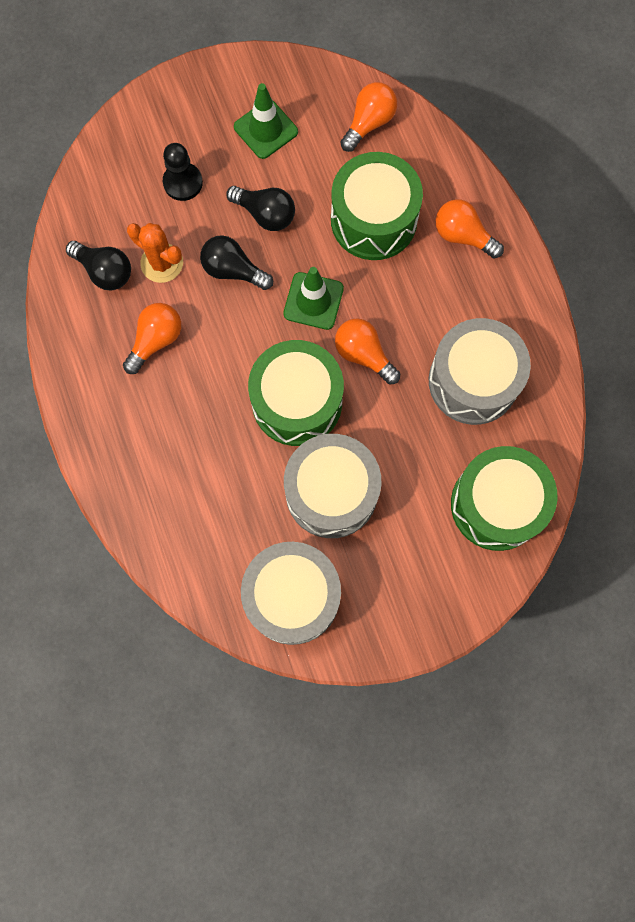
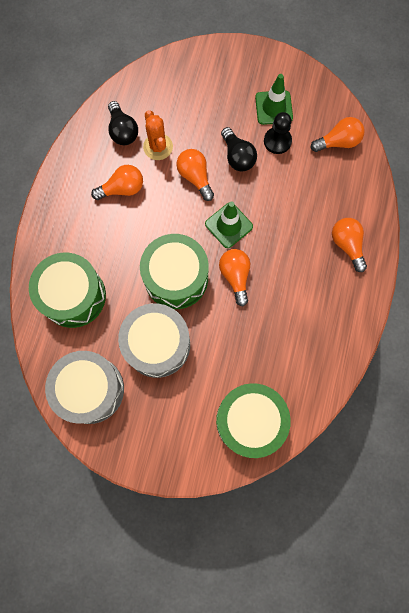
camera: 35 degrees right, 0 degrees up
black pawn [163,143,203,201] -> black pawn moved to [264,112,292,154]
black light bulb [200,235,273,290] -> orange light bulb [176,149,214,201]
green drum [331,152,423,260] -> green drum moved to [29,253,106,328]
grey drum [429,318,531,425] -> none

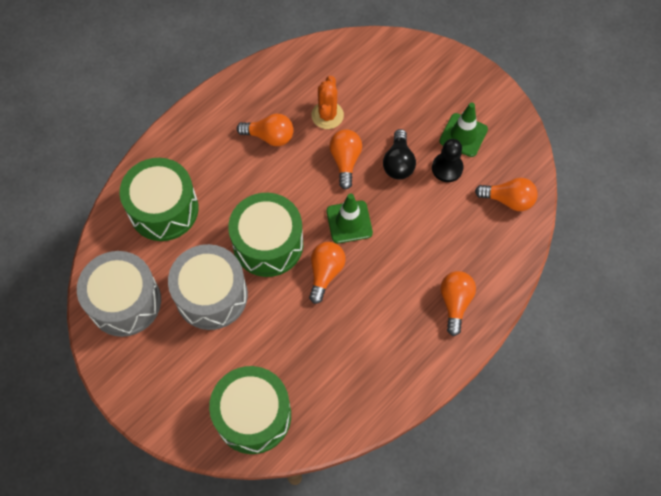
camera: 30 degrees right, 10 degrees down
black light bulb [108,101,138,145] -> none

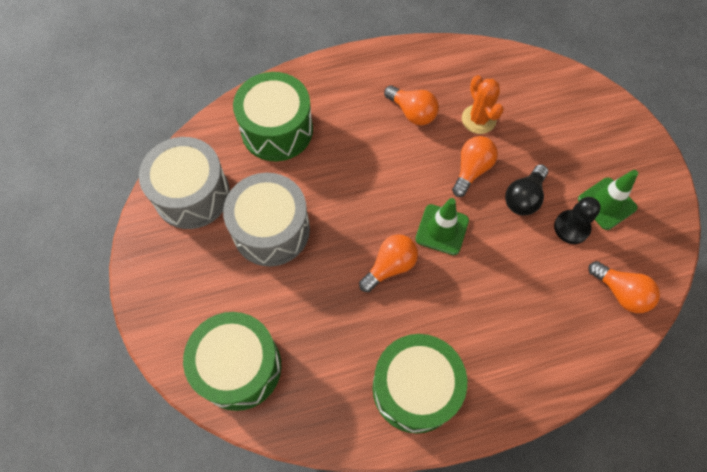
camera: 30 degrees right, 0 degrees up
green drum [228,193,303,277] -> green drum moved to [373,334,467,434]
orange cactus [311,76,344,129] -> orange cactus turned 60 degrees counterclockwise [462,75,504,134]
orange light bulb [440,271,476,336] -> none

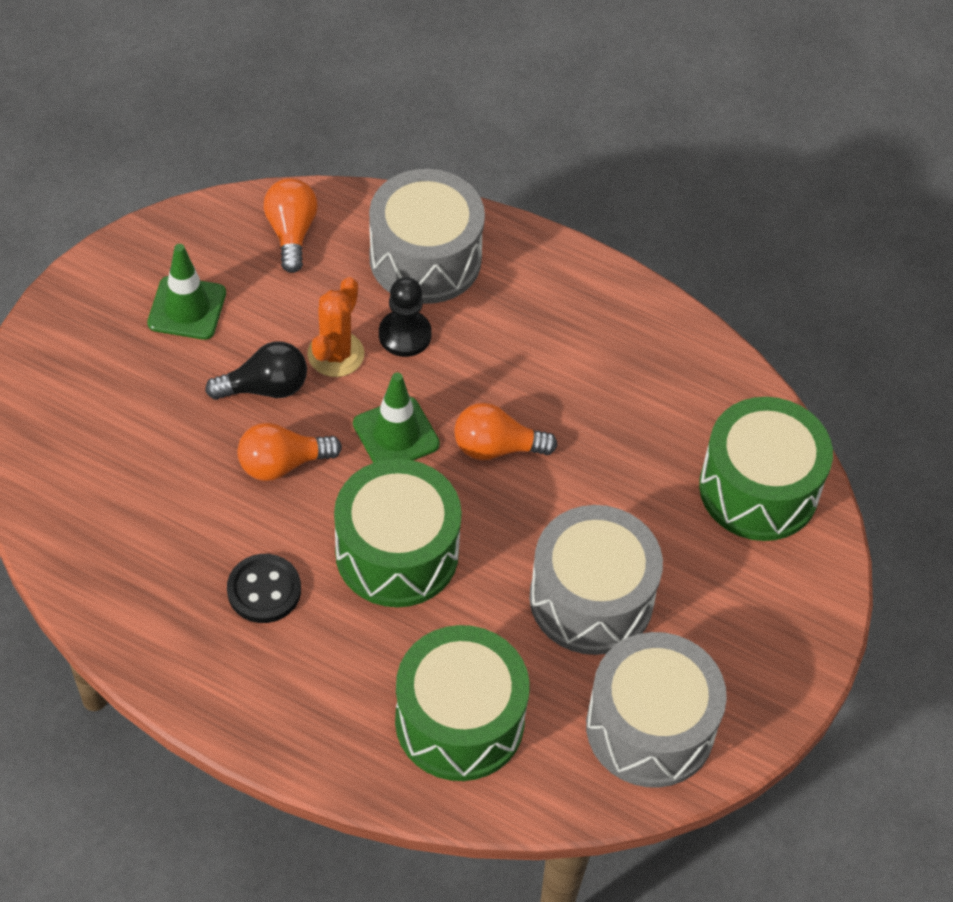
camera: 140 degrees left, 10 degrees down
green drum [373,334,467,434] -> green drum moved to [334,459,462,607]
orange light bulb [384,85,439,125] -> black button [227,554,301,623]
orange cactus [462,75,504,134] -> orange cactus moved to [307,277,364,377]
black pawn [554,197,601,244] -> black pawn moved to [379,277,432,357]
none -> grey drum [369,169,485,304]

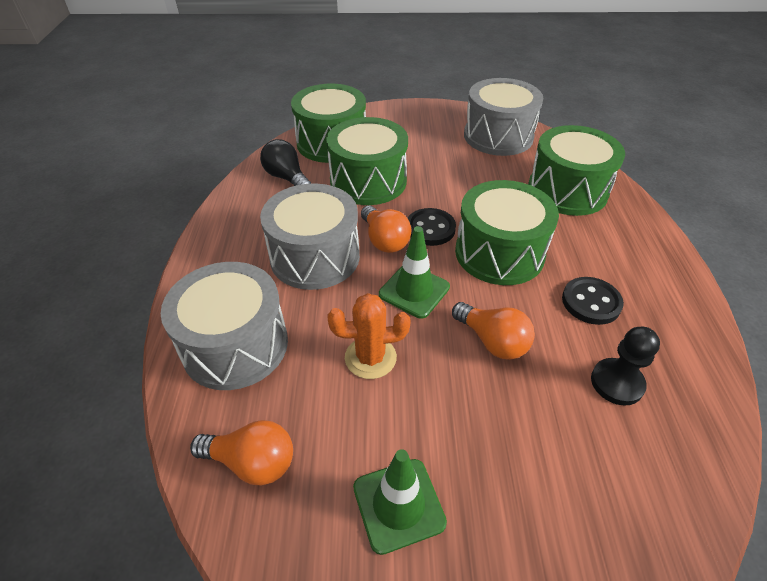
camera: 115 degrees left, 10 degrees down
black light bulb [205,341,307,400] -> black light bulb moved to [260,139,311,186]
orange light bulb [264,178,318,273] -> orange light bulb turned 135 degrees counterclockwise [190,420,293,486]
black pawn [379,277,432,357] -> black pawn moved to [591,326,660,406]
grey drum [530,505,663,655] -> grey drum moved to [260,183,360,290]
none -> green drum [326,117,408,205]
none -> black button [408,208,456,246]

